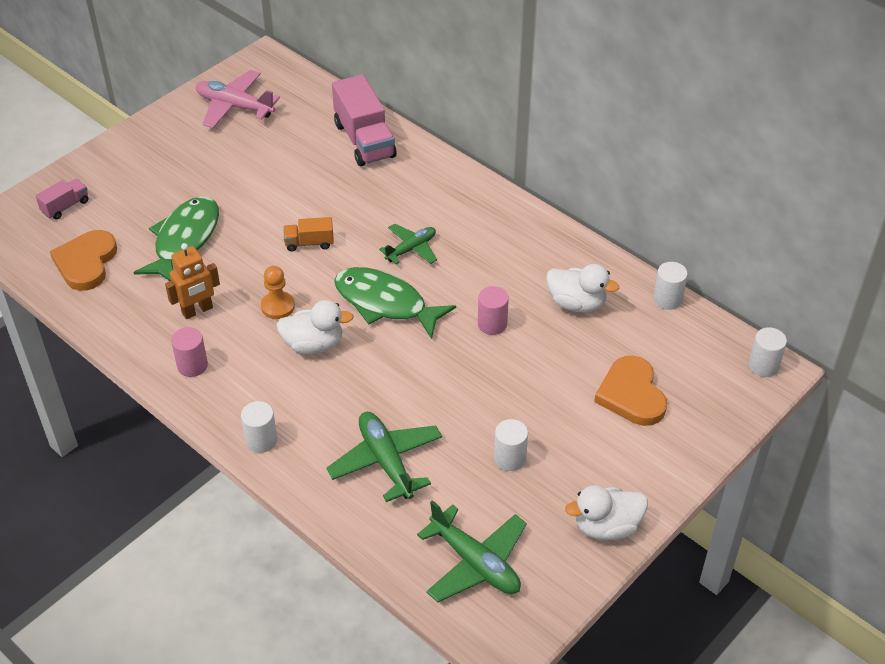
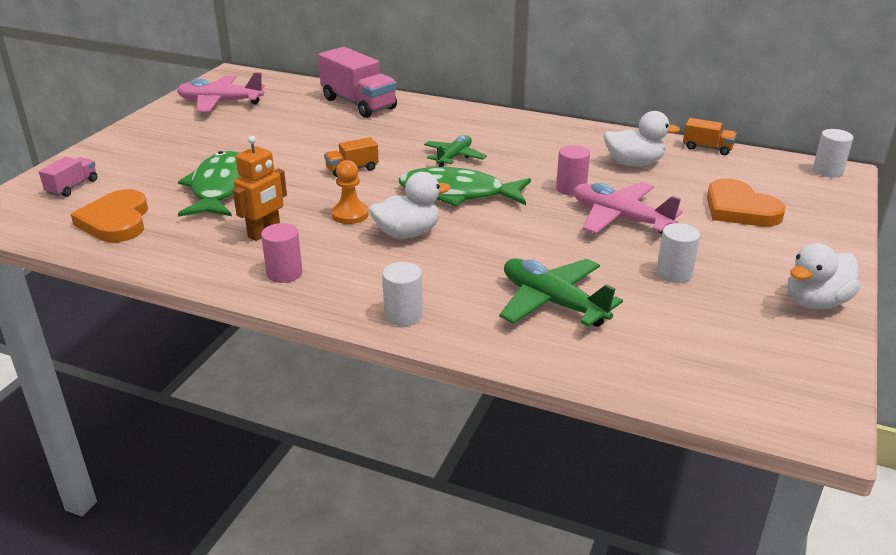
camera: 20 degrees left, 15 degrees down
green plane [417,500,527,602] -> none
white cylinder [653,262,688,310] -> orange truck [683,118,737,155]
none -> pink plane [574,182,683,234]

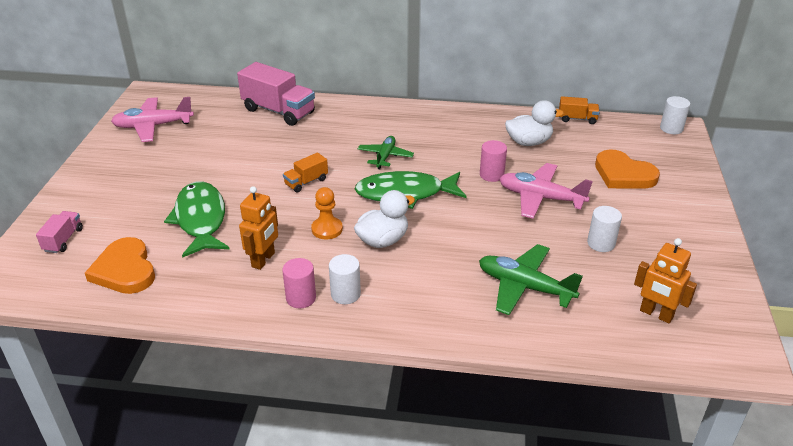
camera: 15 degrees left, 5 degrees up
white cylinder [382,262,423,326] -> white cylinder moved to [329,254,361,304]
white duck [788,243,860,309] -> none
none -> orange robot [634,238,697,323]

